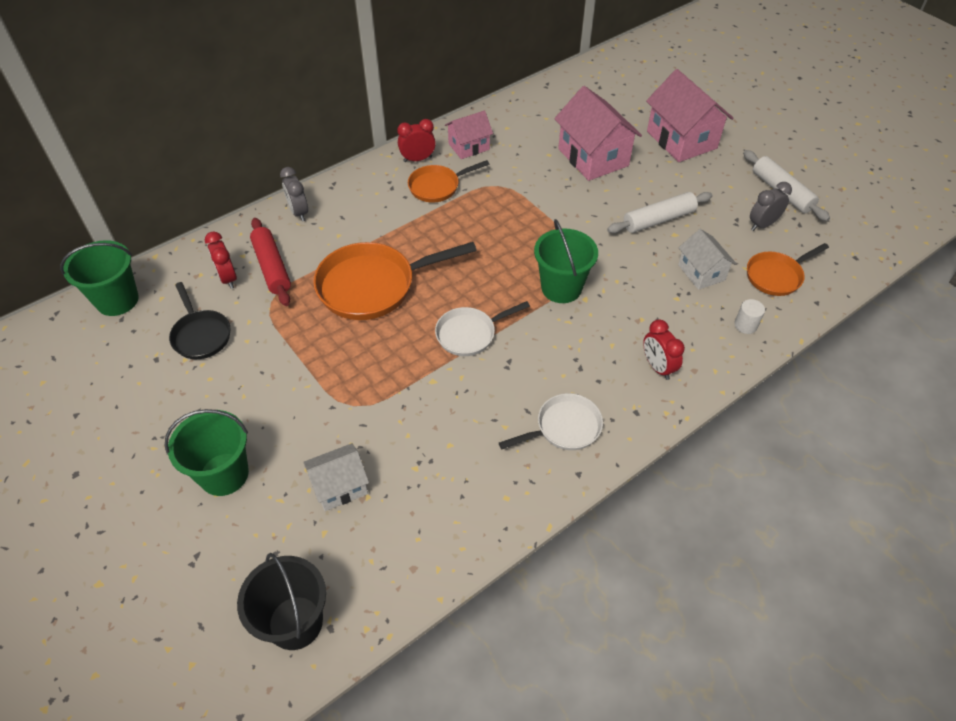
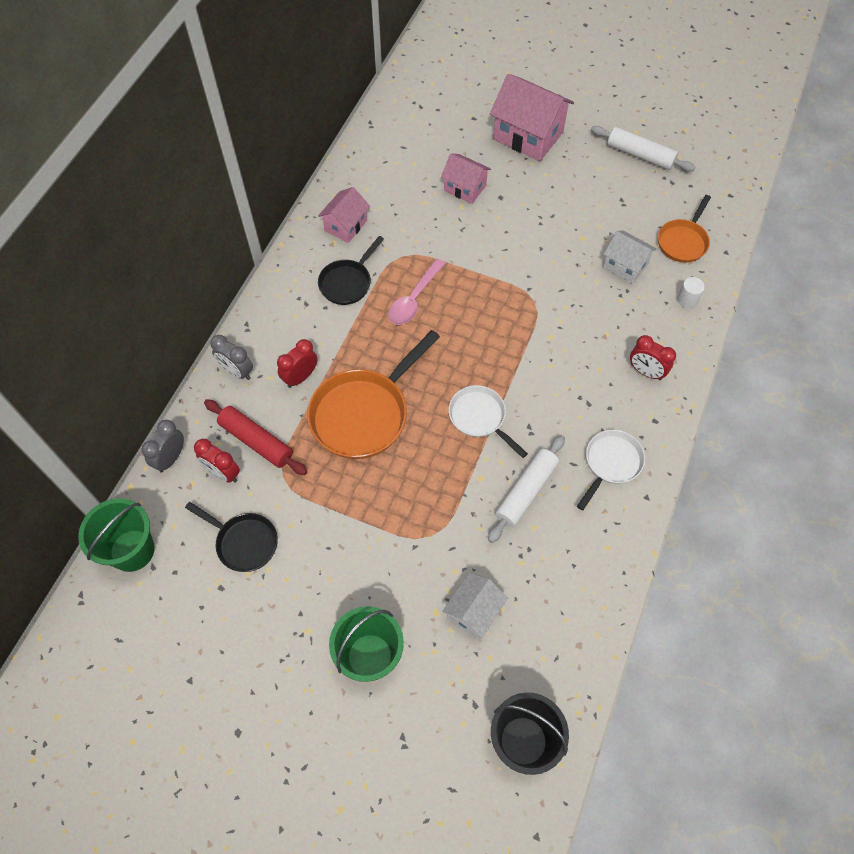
camera: 30 degrees left, 10 degrees up
red clock [397,119,436,162] -> red clock moved to [277,339,318,388]
orange pan [408,160,489,203] -> black pan [318,236,384,305]
white pan [435,301,530,356] -> white pan turned 105 degrees clockwise [449,385,528,458]
green bucket [534,219,598,303] -> none
pink house [554,86,642,181] -> pink house [441,153,491,204], size x0.58
white rolling pin [607,192,712,233] -> white rolling pin moved to [488,435,565,543]
grey clock [750,182,792,231] -> grey clock moved to [142,420,184,472]
none -> pink spoon [388,259,446,325]

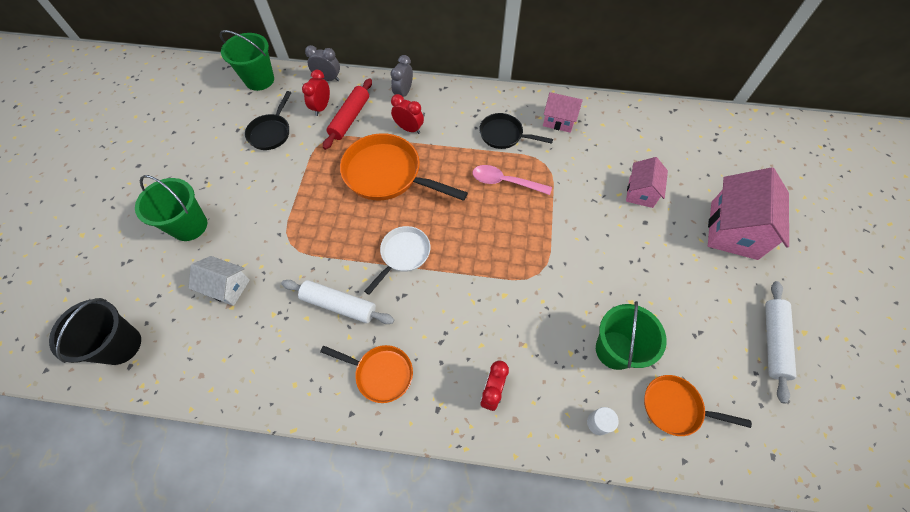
camera: 75 degrees right, 0 degrees up
white pan [577,430,645,510] -> orange pan [320,345,413,403]
white house [603,230,657,284] -> green bucket [596,301,667,370]

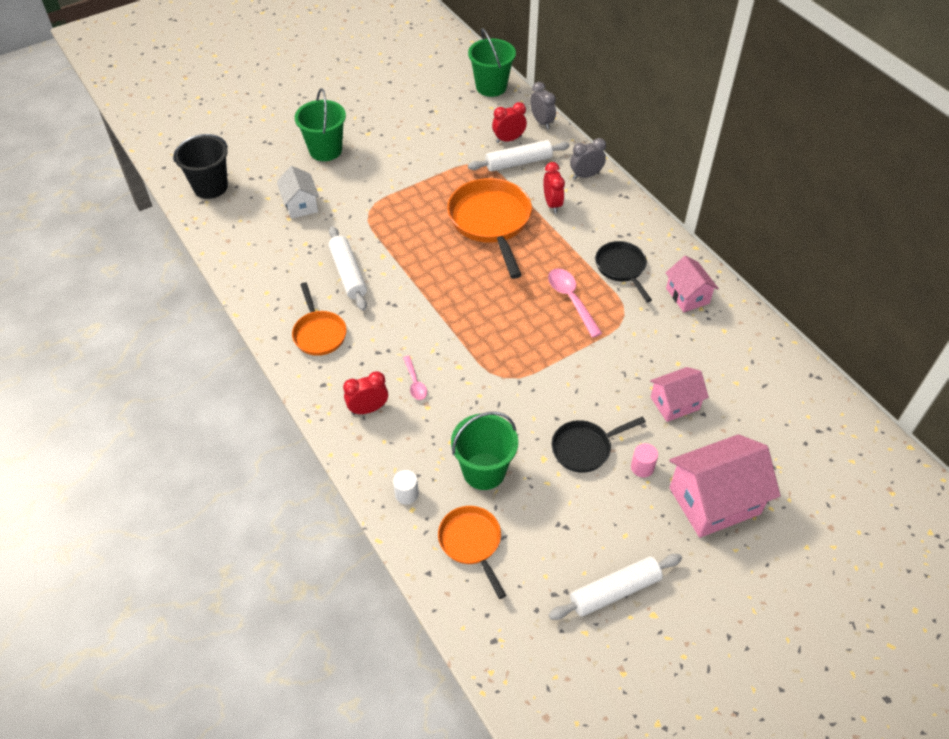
camera: 50 degrees right, 10 degrees down
black pan [245,91,291,150] -> black pan moved to [552,416,646,473]
red rolling pin [323,78,372,150] -> white rolling pin [468,140,570,172]
white pan [364,226,430,295] -> none
none -> pink spoon [403,356,427,400]
none -> pink cylinder [631,443,658,477]

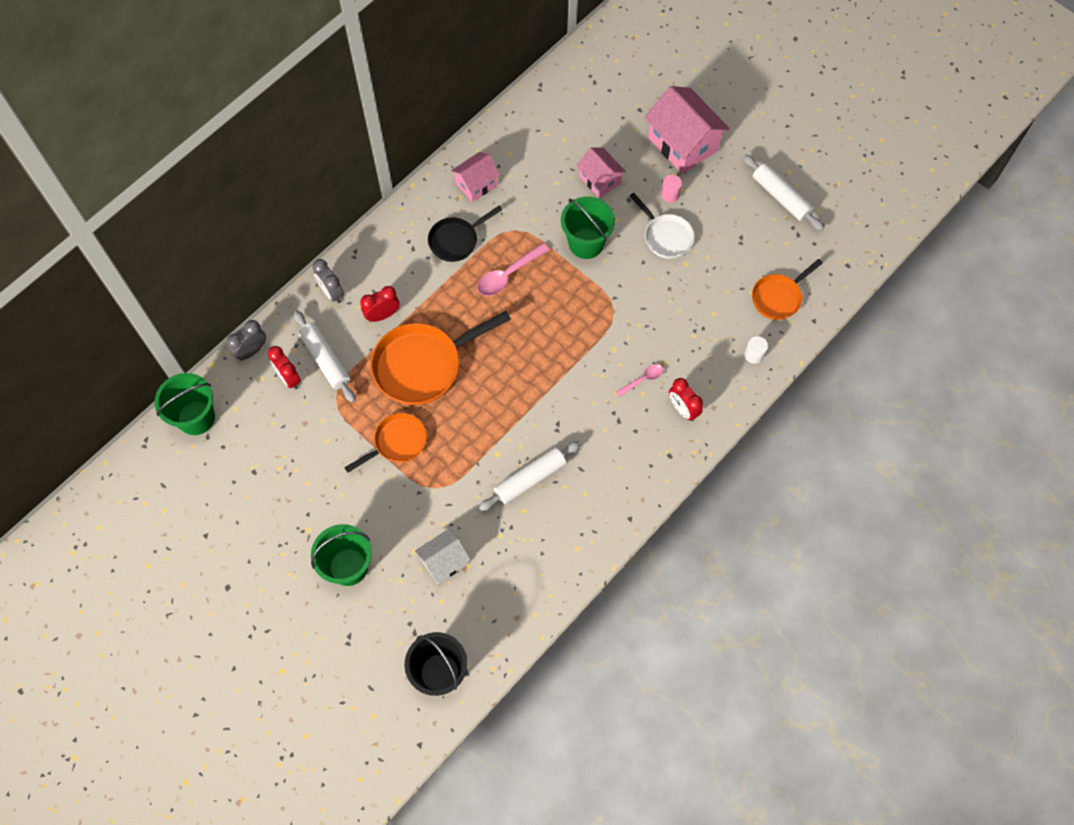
camera: 105 degrees left, 15 degrees up
orange pan [292,282,347,356] -> orange pan moved to [344,413,427,473]
green bucket [451,412,518,490] -> green bucket moved to [561,197,615,259]
black pan [552,416,646,473] -> white pan [630,193,694,259]

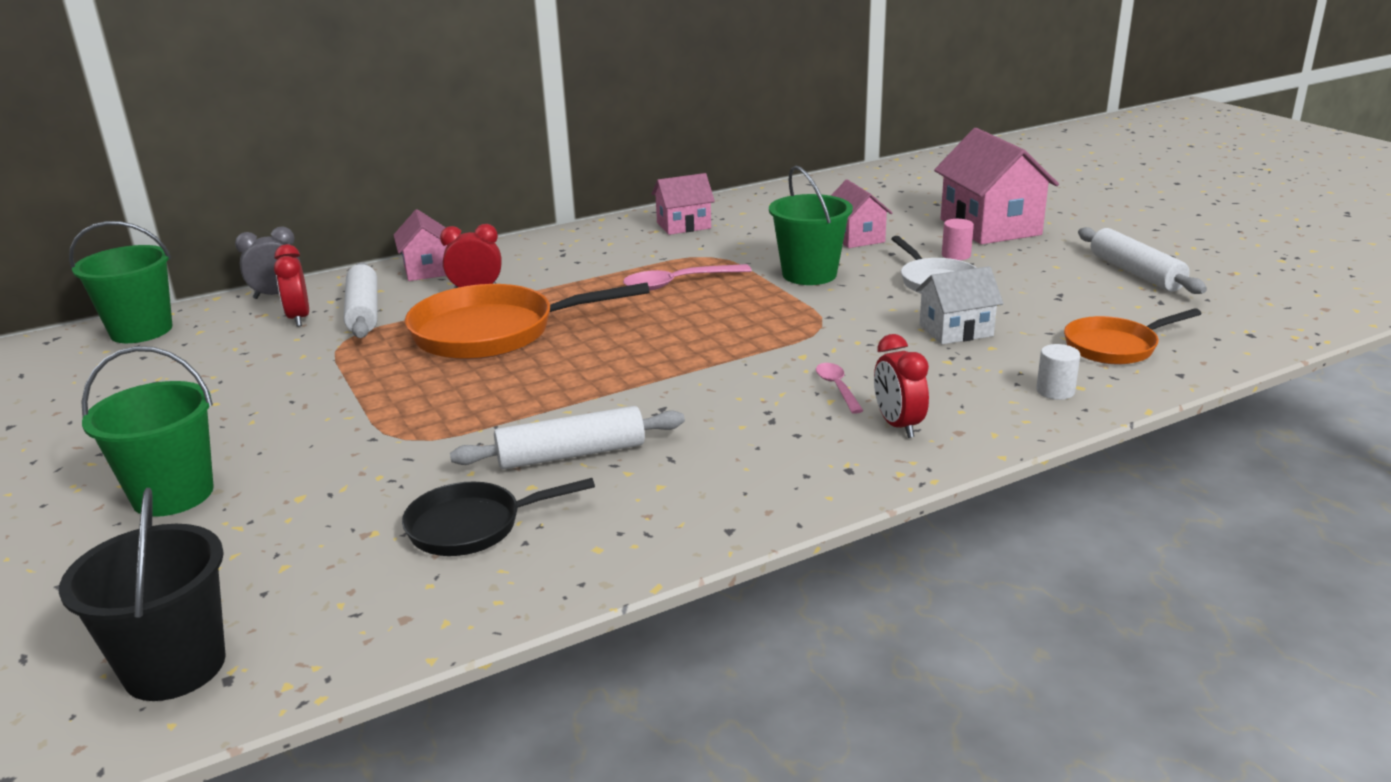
camera: 20 degrees right, 40 degrees down
grey clock [312,259,344,303] -> pink house [394,209,447,281]
orange pan [344,413,427,473] -> none
white house [415,529,471,584] -> white house moved to [916,266,1004,345]
black pan [428,206,502,262] -> black pan moved to [402,478,595,556]
pink spoon [616,364,663,397] -> pink spoon turned 90 degrees counterclockwise [816,363,864,414]

